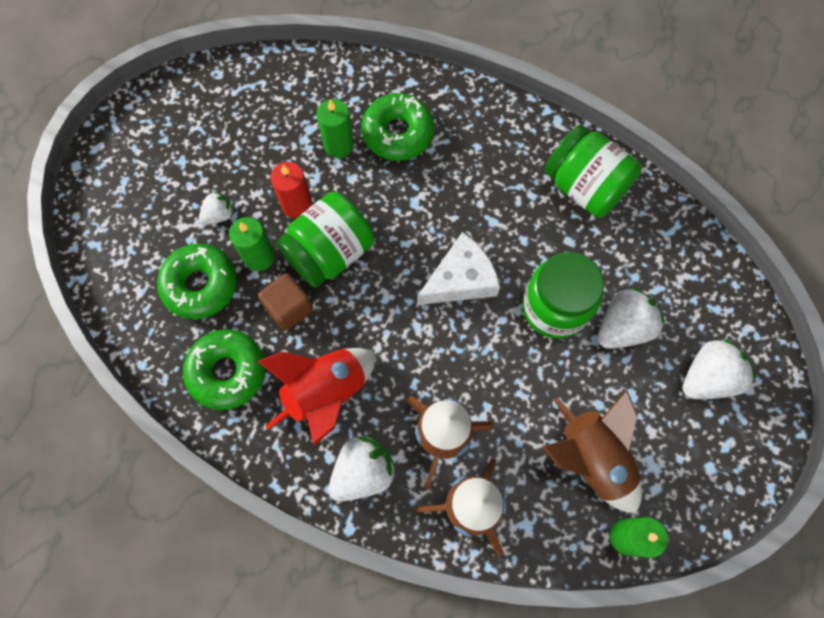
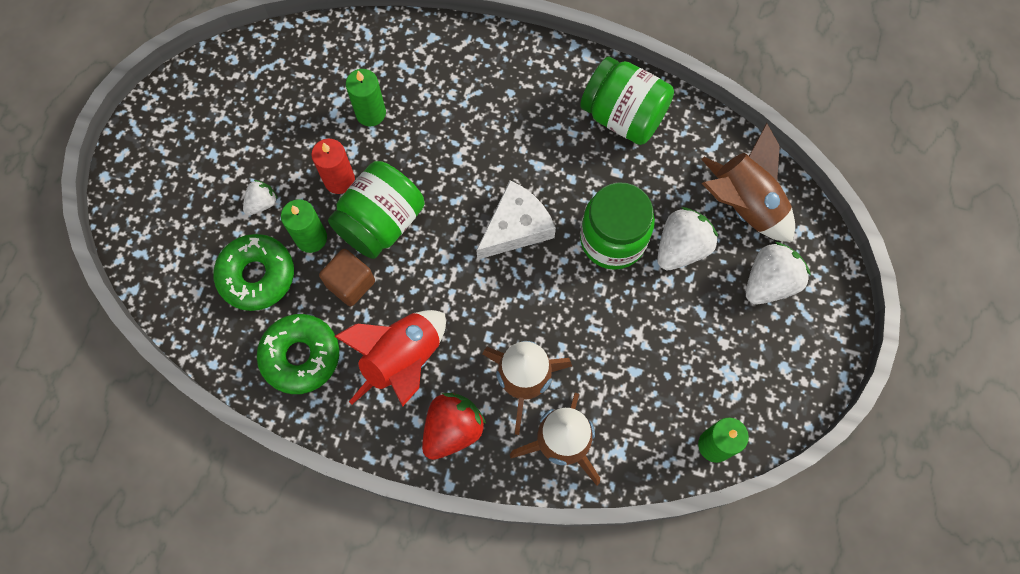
camera: 10 degrees left, 0 degrees up
white strawberry [329,436,397,501] -> red strawberry [422,393,486,460]
green donut [361,93,434,161] -> none
brown rocket [542,390,642,513] -> brown rocket moved to [701,123,795,242]

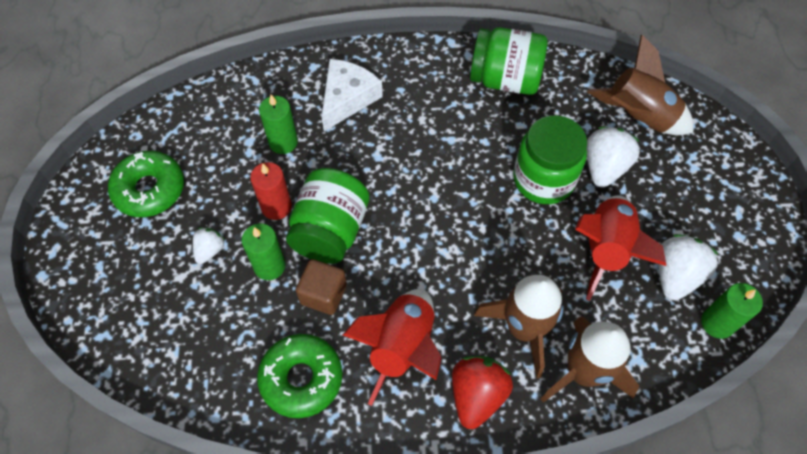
camera: 20 degrees left, 10 degrees down
green donut [213,234,294,311] -> green donut moved to [108,151,184,217]
white cheese [476,181,556,260] -> white cheese moved to [321,59,383,131]
white strawberry [746,242,811,304] -> white strawberry moved to [658,234,719,300]
none -> red rocket [575,195,666,301]

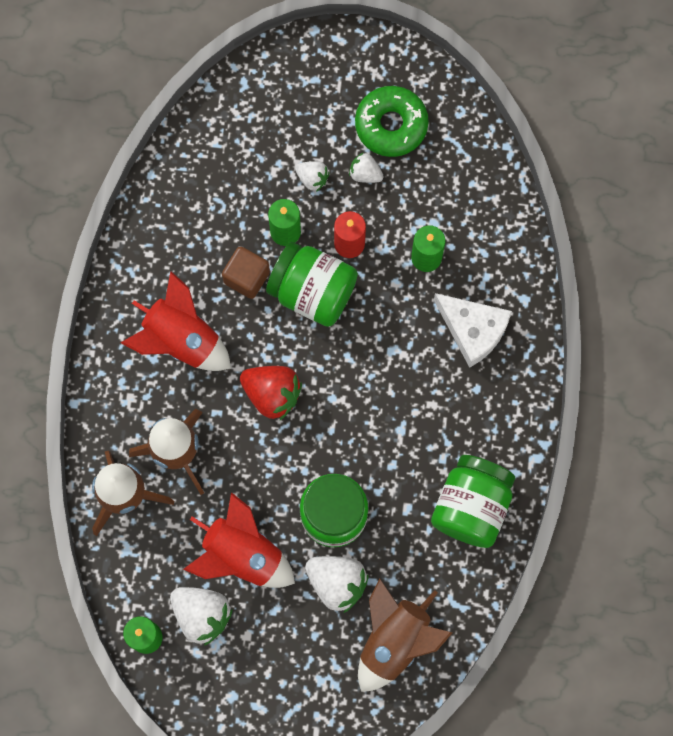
camera: 100 degrees right, 15 degrees up
green donut [257,334,343,418] -> none
red strawberry [452,356,513,429] -> red strawberry moved to [240,366,302,420]
none -> white strawberry [349,152,384,183]

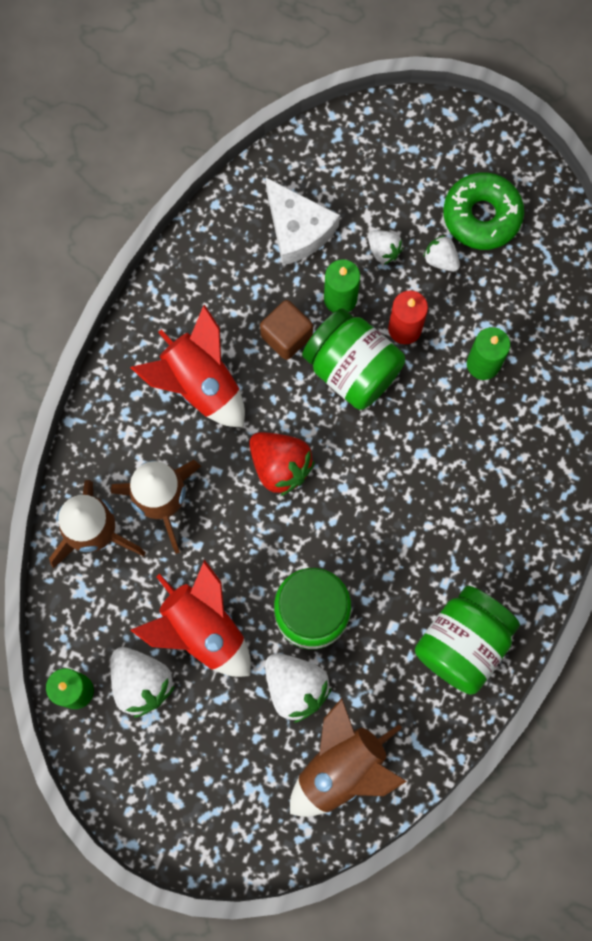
camera: 15 degrees right, 0 degrees up
white cheese [434,293,512,368] -> white cheese moved to [266,178,340,265]

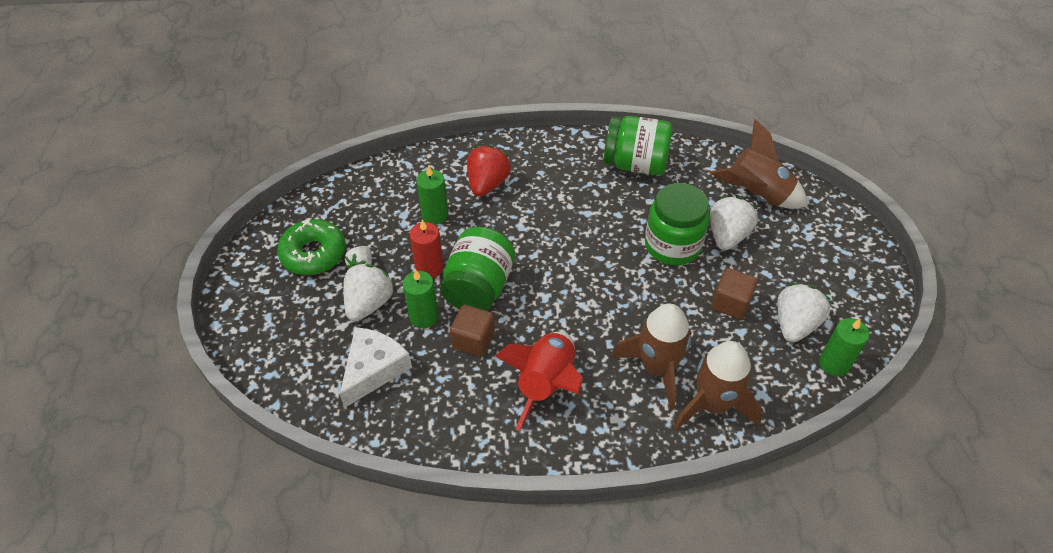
camera: 115 degrees left, 25 degrees down
red rocket [130,560,251,677] -> brown cube [712,268,758,319]
red strawberry [249,432,315,496] -> red strawberry moved to [467,145,511,197]
white strawberry [368,230,403,265] -> white strawberry [343,263,394,321], size x1.76

